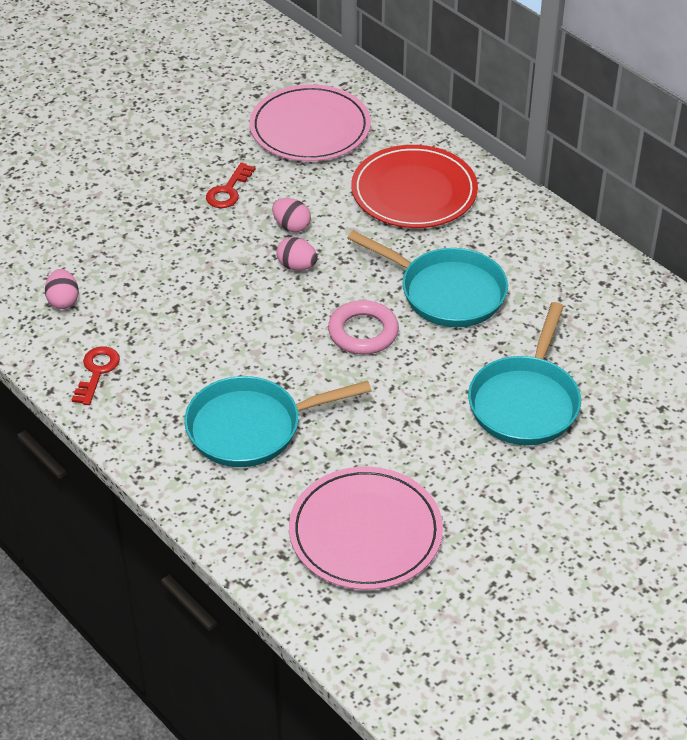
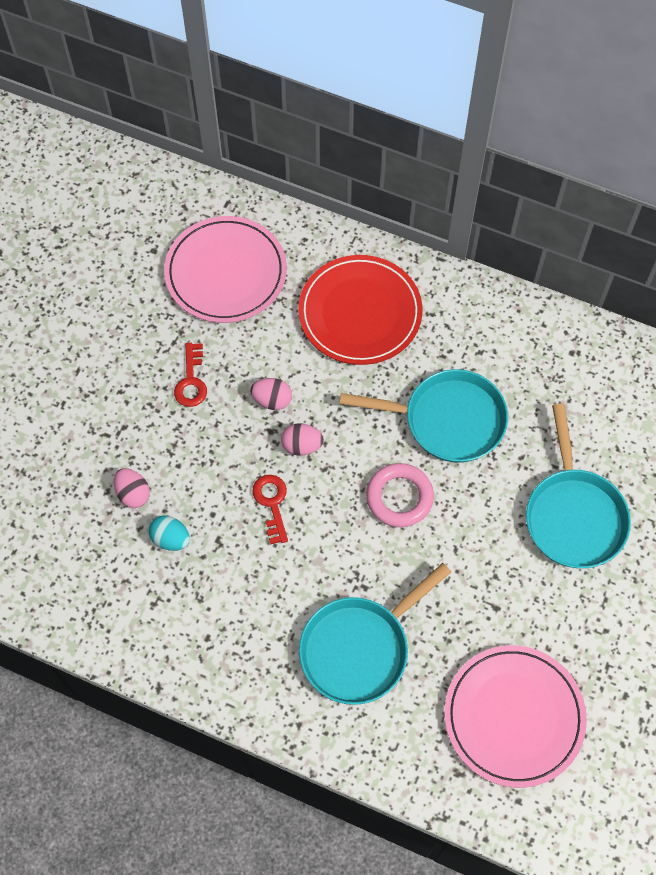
camera: 25 degrees left, 20 degrees up
pink egg [45,269,79,309] -> pink egg moved to [114,468,150,508]
red key [72,346,120,405] -> red key moved to [252,475,288,545]
none -> turquoise egg [149,515,190,551]

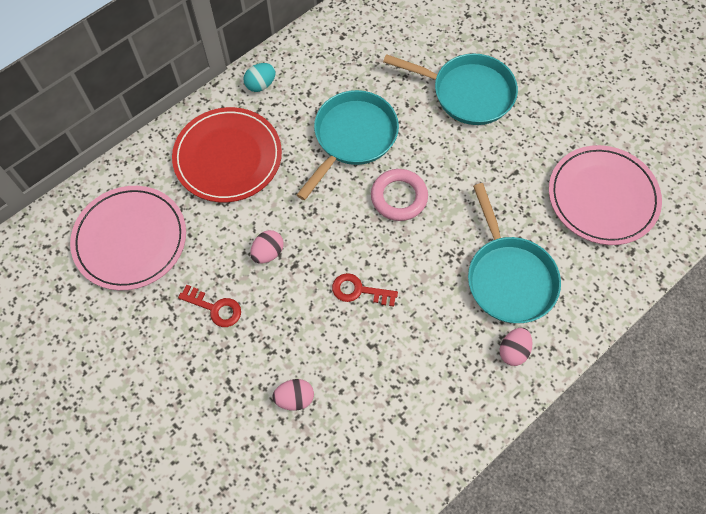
camera: 65 degrees left, 0 degrees up
turquoise egg [149,515,190,551] -> turquoise egg moved to [243,63,276,92]
pink egg [281,423,324,456] -> pink egg moved to [500,328,532,366]

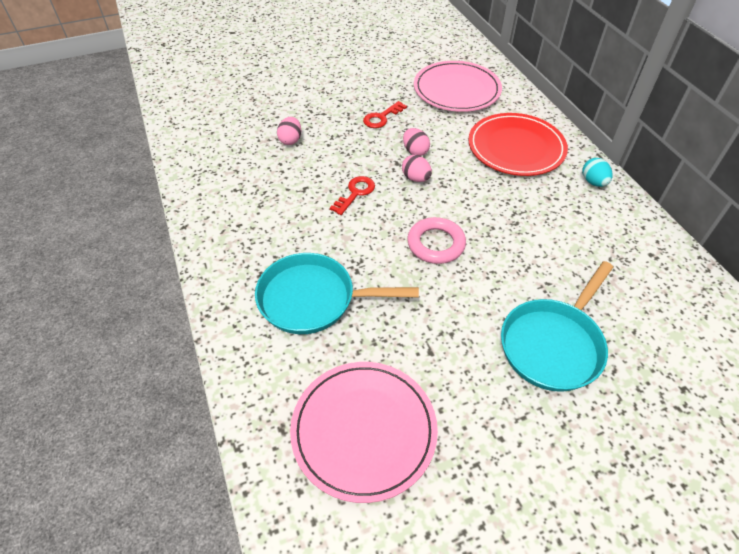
camera: 110 degrees right, 15 degrees down
turquoise pan [297,90,399,200] -> none
pink egg [500,328,532,366] -> pink egg moved to [402,155,432,182]

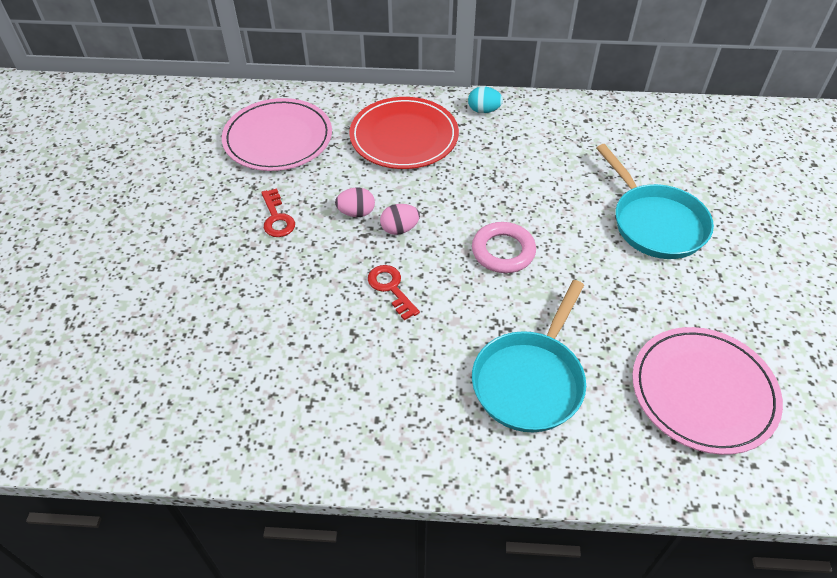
camera: 65 degrees left, 0 degrees up
pink egg [277,117,301,145] -> none

